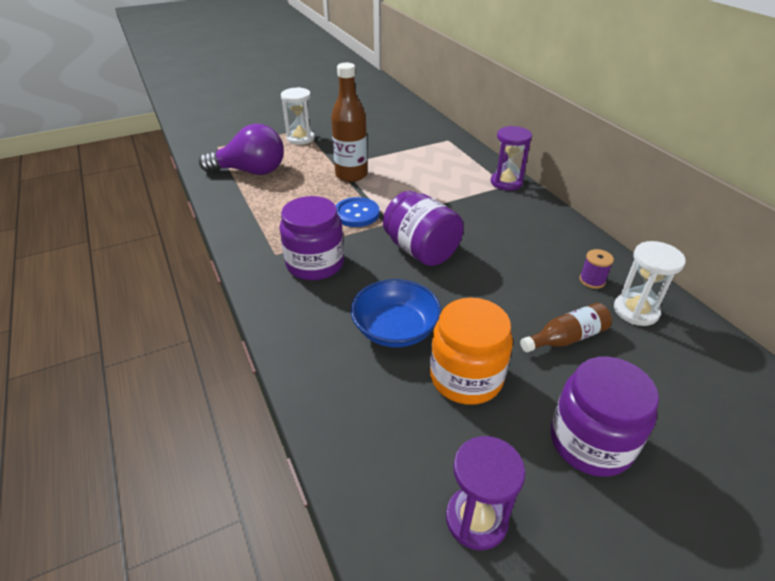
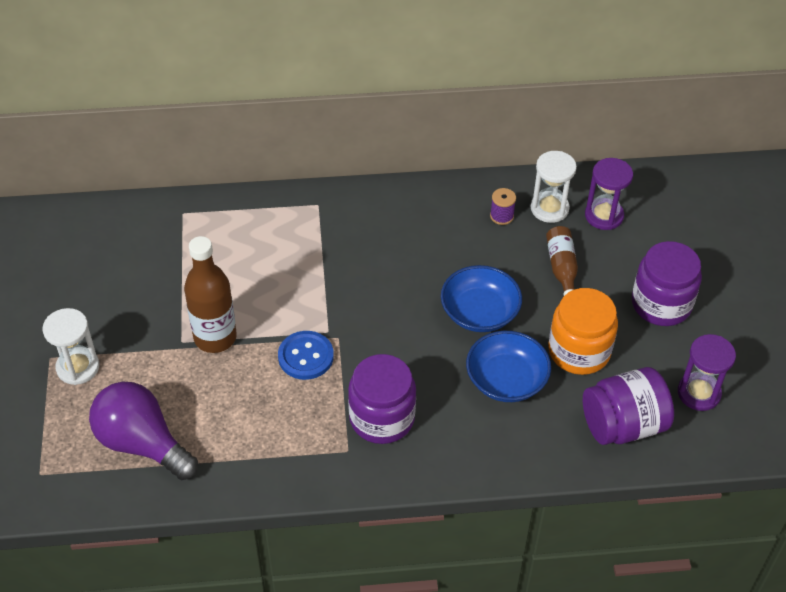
camera: 70 degrees left, 10 degrees up
purple light bulb [199,124,284,175] -> purple light bulb turned 75 degrees counterclockwise [89,382,198,480]
purple jar [383,191,464,266] -> purple jar moved to [583,367,674,445]
purple hourglass [491,126,532,191] -> purple hourglass moved to [585,158,633,230]
none -> blue bowl [441,265,522,332]

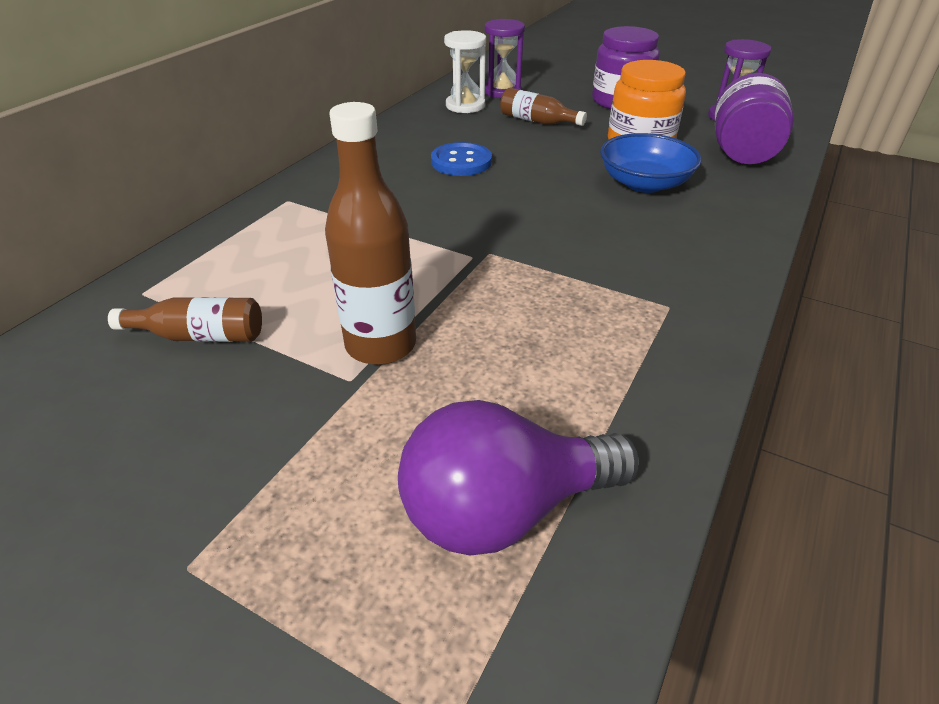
camera: 55 degrees left, 10 degrees down
white hourglass [42,308,99,385] -> none
blue button [278,331,334,380] -> blue button moved to [431,142,492,176]
purple jar [348,354,416,444] -> none
blue bowl [441,265,522,332] -> none
purple spool [490,188,516,225] -> none
none -> brown bottle [108,297,262,342]

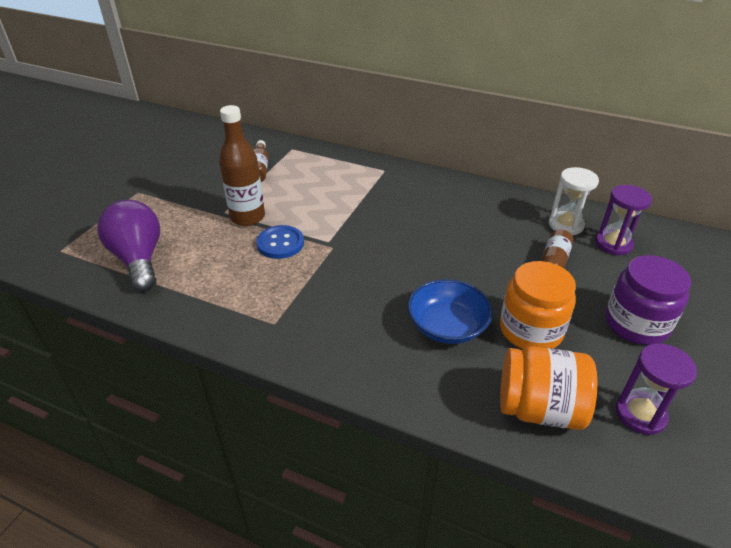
camera: 85 degrees right, 0 degrees up
blue button [431,142,492,176] -> blue button moved to [256,225,304,259]
purple jar [715,73,794,164] -> orange jar [500,346,597,430]

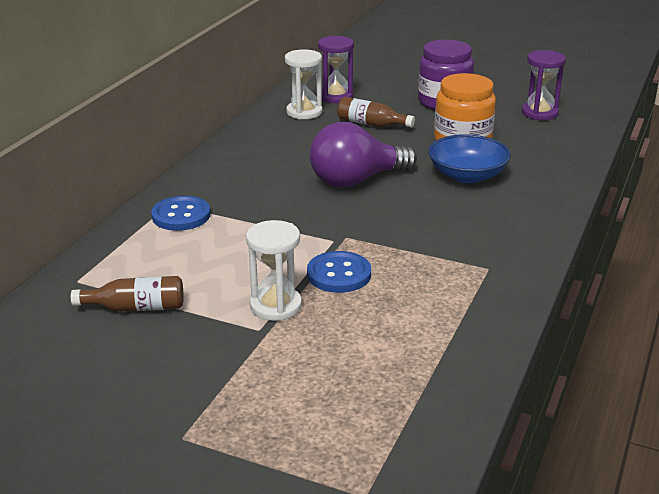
camera: 90 degrees left, 10 degrees down
purple light bulb [97,200,160,292] -> purple light bulb moved to [310,122,417,188]
brown bottle [219,105,265,226] -> white hourglass [246,220,302,321]
orange jar [500,346,597,430] -> none
none -> blue button [151,196,210,231]

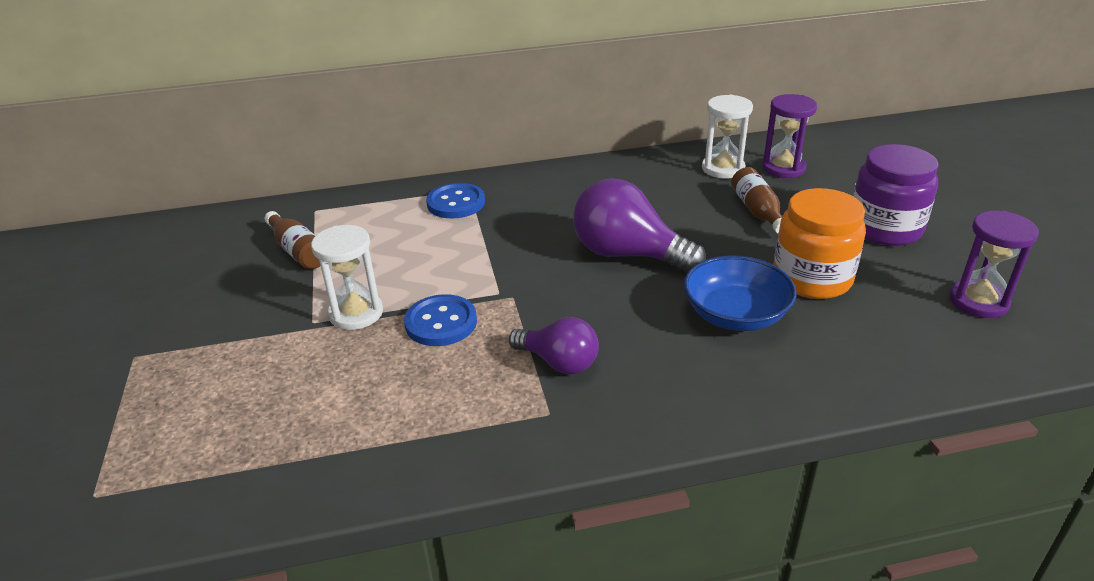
camera: 55 degrees right, 5 degrees up
none -> purple light bulb [509,317,599,374]

